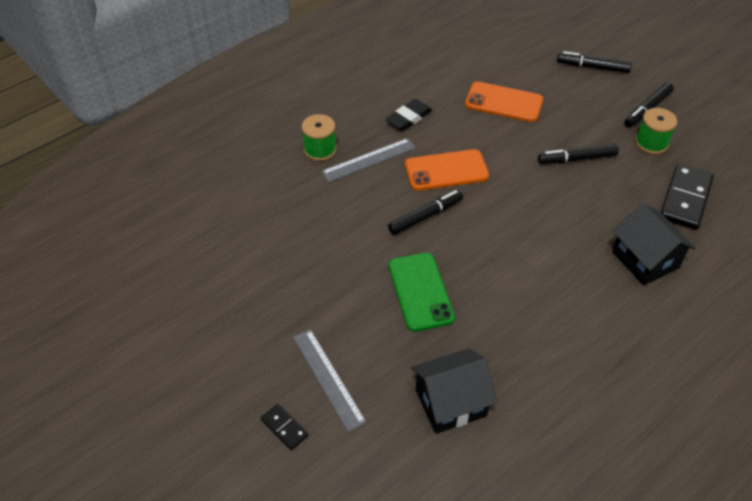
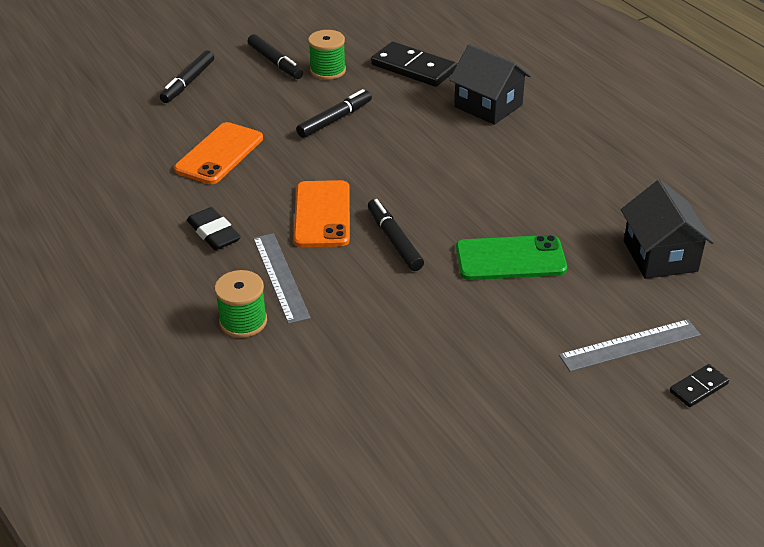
camera: 80 degrees left, 10 degrees down
black marker [538,144,619,164] -> black marker turned 135 degrees counterclockwise [296,89,372,138]
black house [612,203,696,285] -> black house turned 60 degrees clockwise [449,44,531,125]

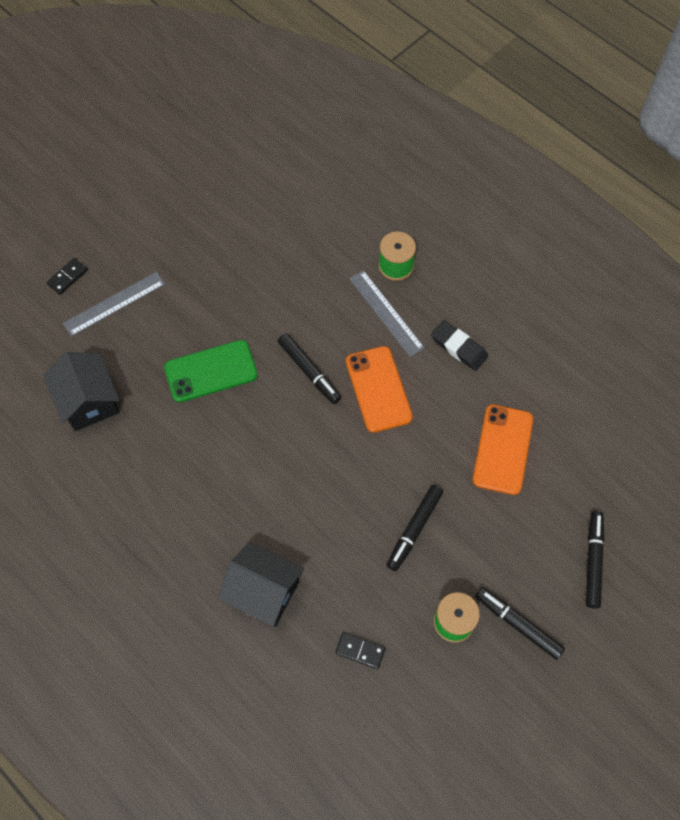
camera: 165 degrees right, 25 degrees up
black domino [371,41,457,87] -> black domino [335,632,386,669], size x0.50

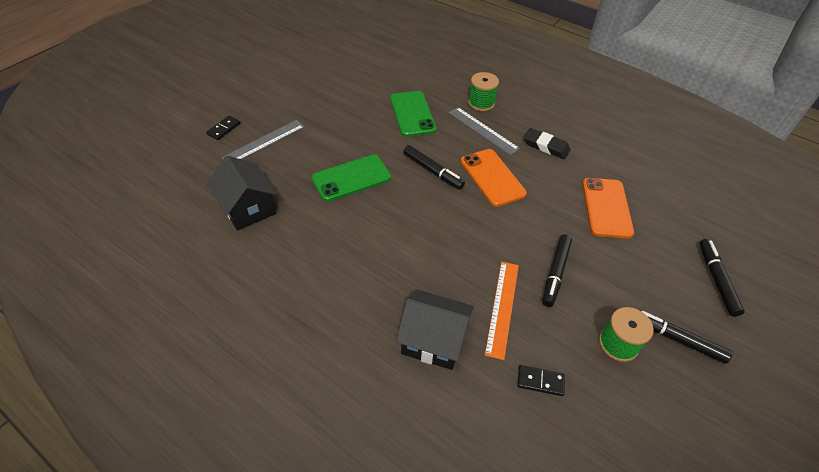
camera: 10 degrees left, 15 degrees down
none -> green phone [390,91,437,137]
none -> orange ruler [485,262,519,360]

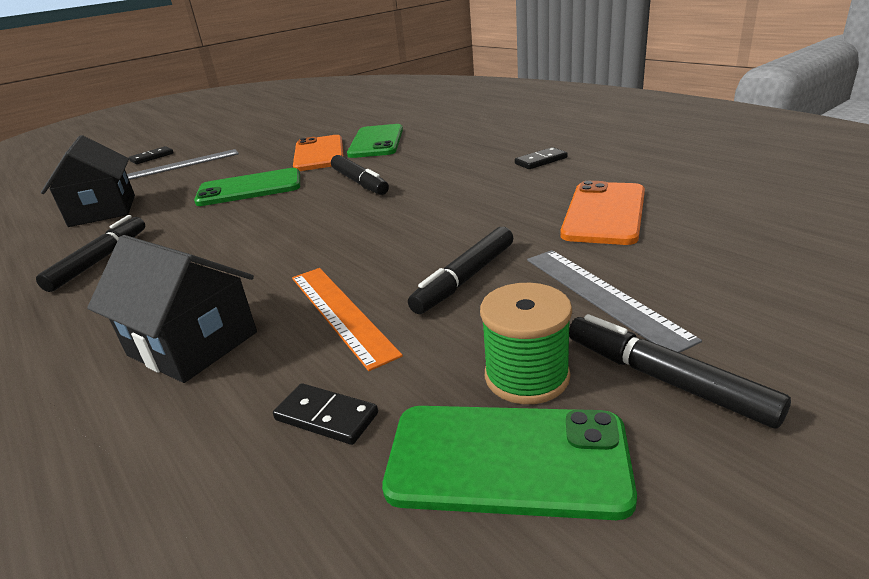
camera: 20 degrees right, 20 degrees down
grey ruler [449,107,520,155] -> grey ruler moved to [527,250,702,353]
orange phone [461,149,527,207] -> orange phone moved to [293,135,344,171]
green spool [468,72,499,111] -> none
orange ruler [485,262,519,360] -> orange ruler turned 60 degrees counterclockwise [292,268,403,371]
black eraser [524,128,571,159] -> black domino [515,147,568,169]
black marker [699,239,745,317] -> black marker moved to [36,215,145,292]
none -> green phone [382,406,637,520]

